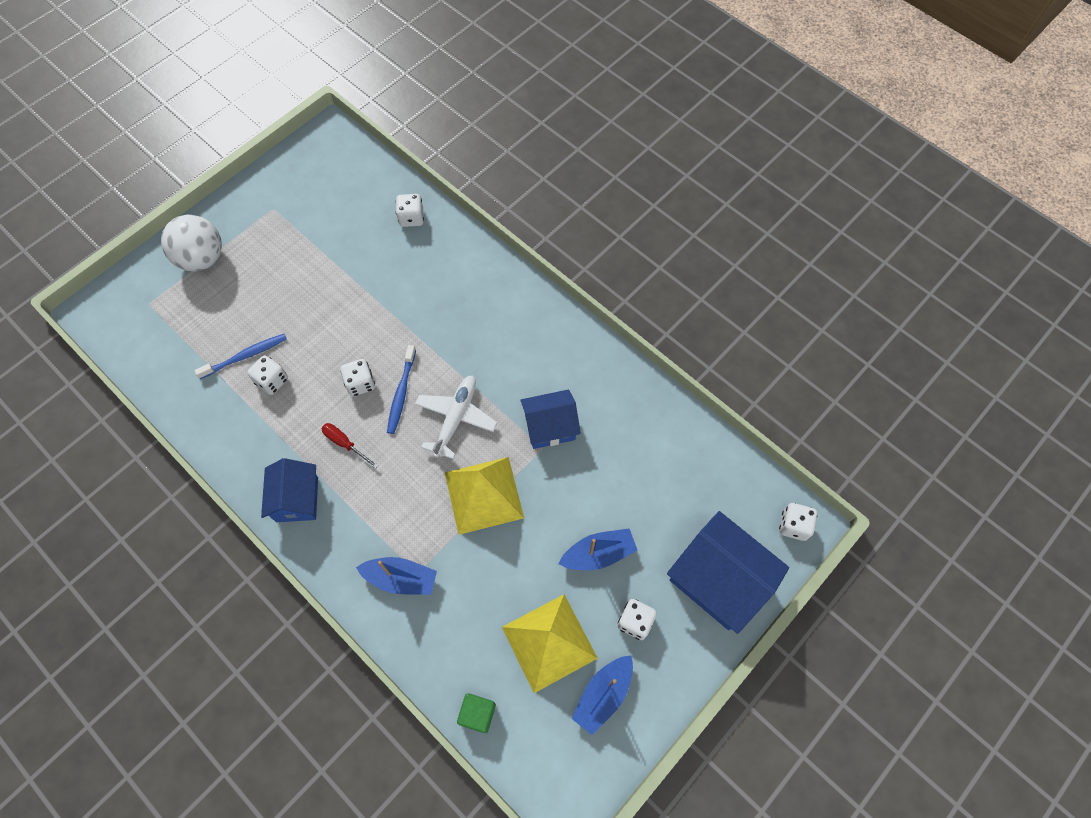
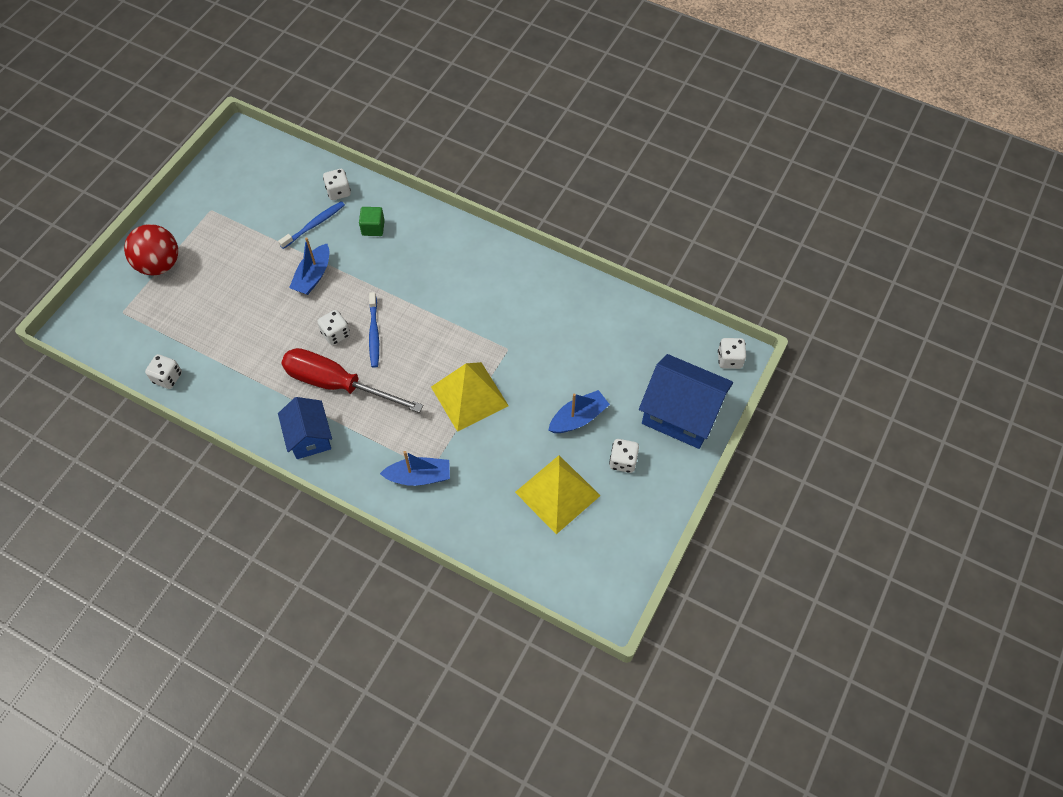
camera: 15 degrees left, 5 degrees down
white ball [161,215,222,271] -> red ball [124,224,178,276]
blue toothbrush [194,334,287,379] -> blue toothbrush moved to [278,201,345,249]
white dice [247,355,288,395] -> white dice moved to [145,354,182,389]
red screwdriver [322,423,379,469] -> red screwdriver [282,348,423,413], size x2.38
white plane [415,376,497,459] -> none
green cube [457,693,496,733] -> green cube moved to [359,207,385,236]
blue house [521,389,581,449] -> none
blue boat [571,655,633,735] -> blue boat moved to [289,237,329,295]

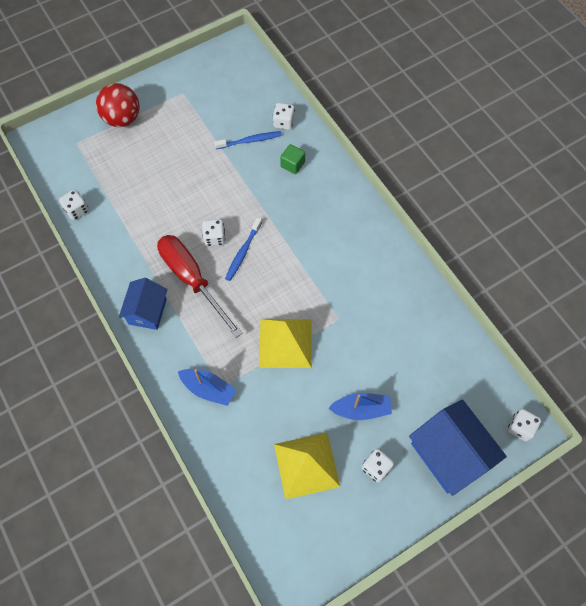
camera: 30 degrees right, 5 degrees up
blue boat [289,237,329,295] -> none

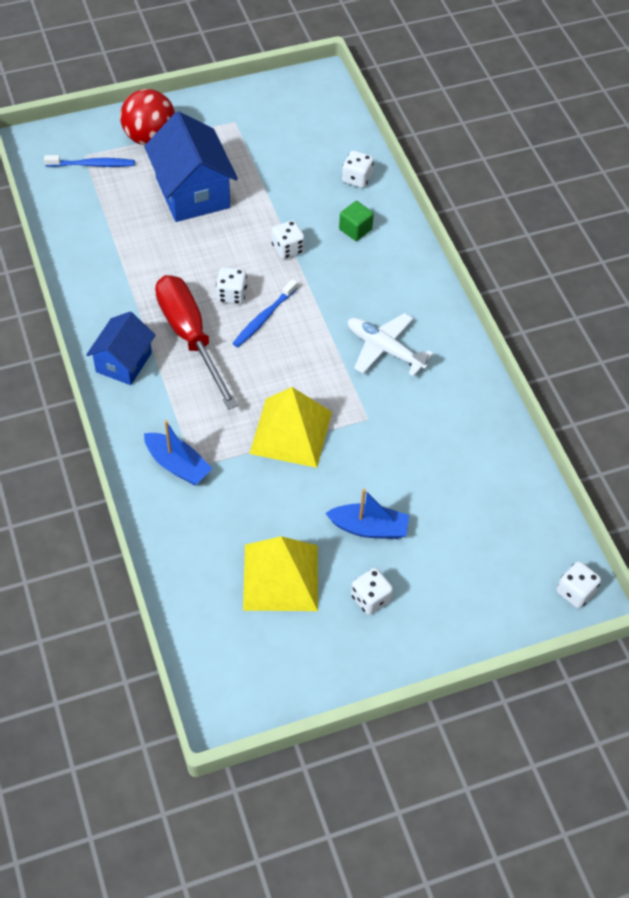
camera: 10 degrees right, 10 degrees down
white dice [59,190,89,220] -> white dice moved to [272,220,305,259]
blue toothbrush [214,131,282,149] -> blue toothbrush moved to [44,155,135,167]
blue house [409,399,507,496] -> blue house moved to [144,111,238,222]
none -> white plane [348,313,433,377]

